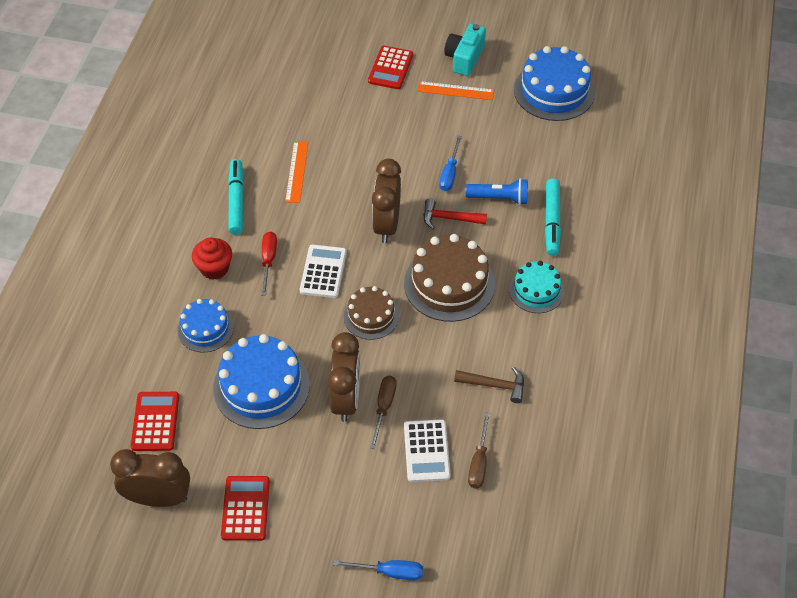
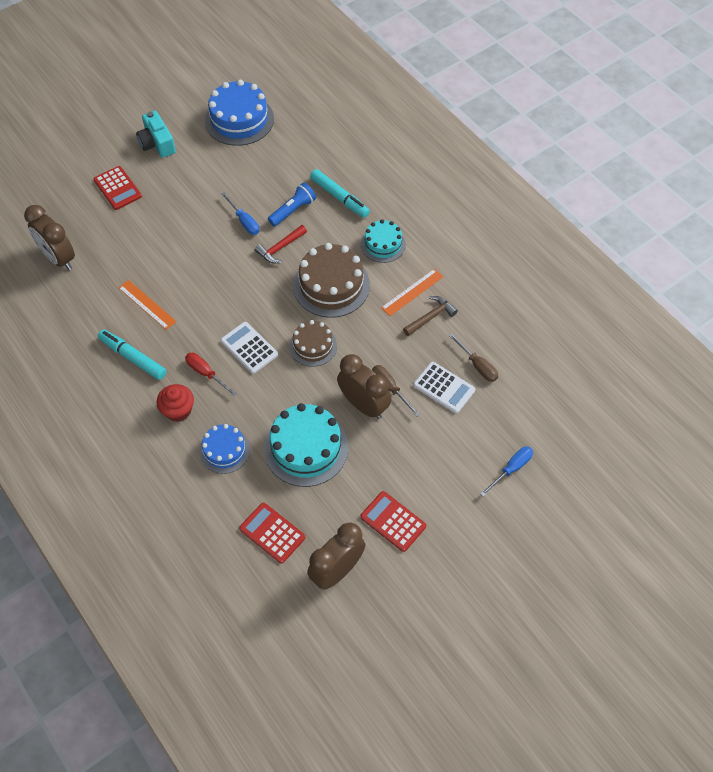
camera: 50 degrees left, 5 degrees up
blue cake [213,334,310,429] -> turquoise cake [264,403,348,487]
brown clock [372,159,401,243] -> brown clock moved to [24,205,75,270]
orange ruler [417,81,494,100] -> orange ruler moved to [381,269,443,316]

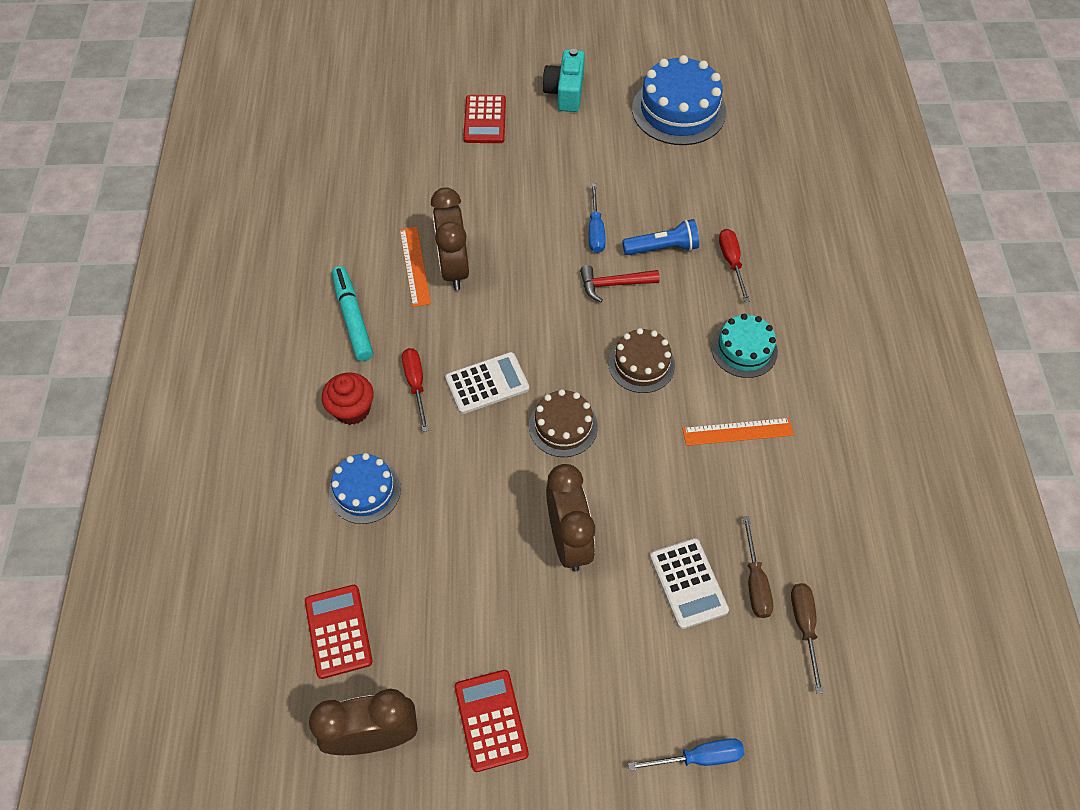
camera: 35 degrees right, 0 degrees up
brown clock [24,205,75,270] -> brown clock moved to [431,187,469,290]
white calculator [221,322,278,374] -> white calculator turned 75 degrees clockwise [445,352,529,414]
turquoise cake [264,403,348,487] -> none
brown cake [293,243,370,318] -> brown cake [608,328,675,393], size x0.60
turquoise marker [310,169,370,218] -> red screwdriver [719,229,750,302]
brown screwdriver [372,365,420,417] -> brown screwdriver moved to [791,583,823,693]
brown hammer [403,296,458,336] -> none

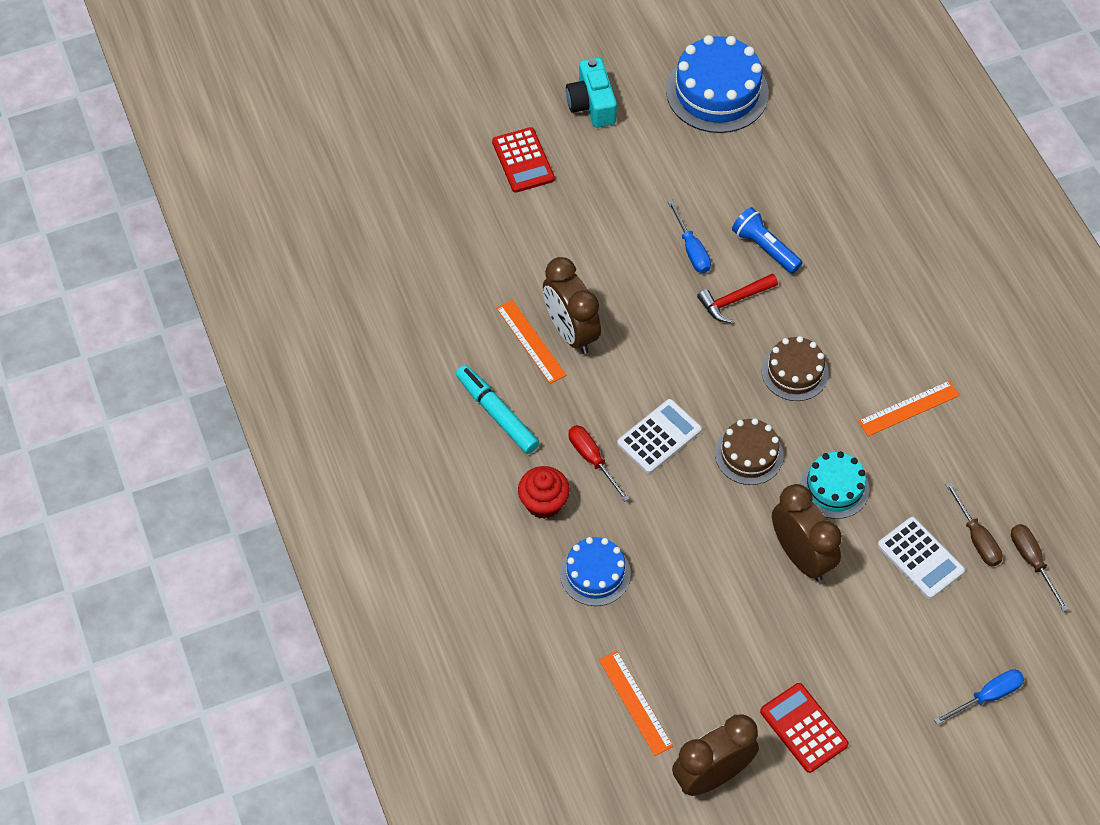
camera: 20 degrees left, 0 degrees up
red calculator [305,585,373,679] -> orange ruler [599,651,673,756]
blue flashlight [622,219,699,255] -> blue flashlight turned 105 degrees counterclockwise [732,207,803,274]
turquoise cake [711,314,778,378] -> turquoise cake moved to [800,451,870,519]
red screwdriver [719,229,750,302] -> none

